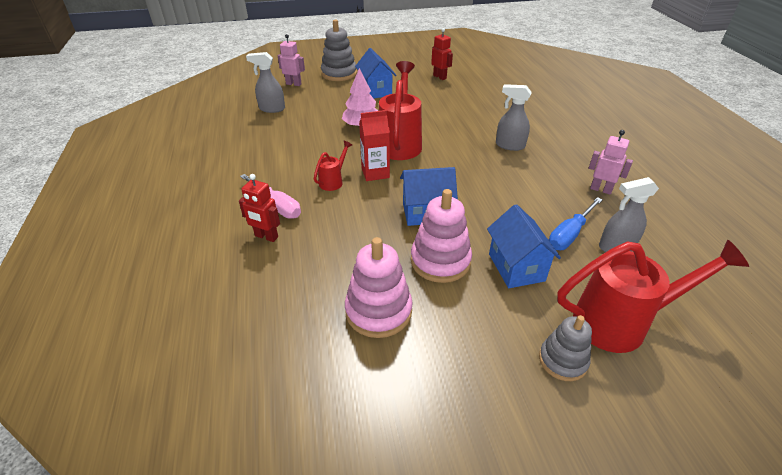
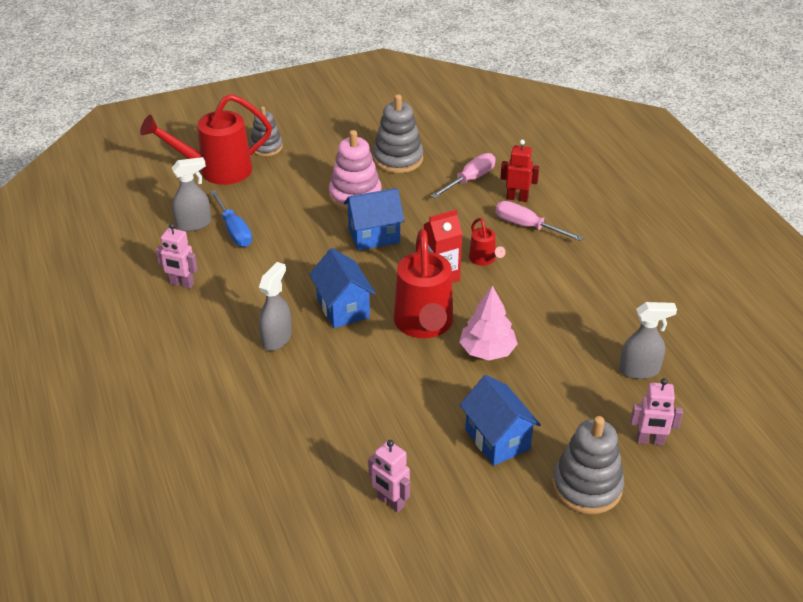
camera: 170 degrees right, 0 degrees up
red watering can [314,141,352,191] -> red watering can turned 45 degrees counterclockwise [469,218,506,266]
pink stacking toy [345,237,413,338] -> grey stacking toy [373,94,423,173]
red robot [431,28,453,80] -> pink robot [368,440,410,513]
blue house [487,204,561,288] -> blue house moved to [309,248,376,328]
grey spray bottle [496,84,532,151] -> grey spray bottle turned 75 degrees counterclockwise [259,262,292,351]
blue screwdriver [549,197,603,250] -> blue screwdriver turned 120 degrees clockwise [210,190,252,247]
none -> pink screwdriver [431,153,496,198]

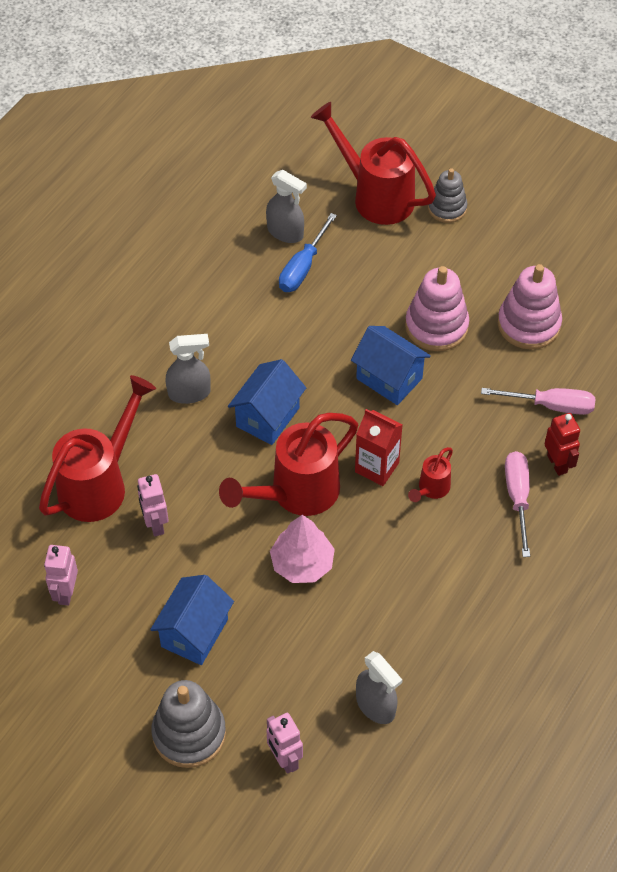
camera: 55 degrees right, 15 degrees up
pink robot [156,223,198,289] -> pink robot moved to [137,474,169,536]
grey stacking toy [373,94,423,173] -> pink stacking toy [498,264,562,349]
none -> red watering can [39,375,156,522]

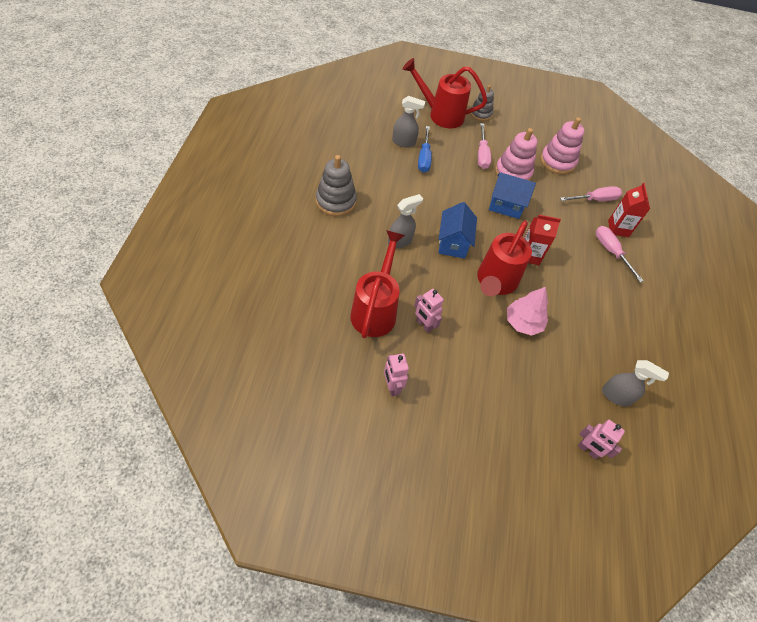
camera: 30 degrees left, 0 degrees up
blue house [150,575,234,665] -> none
grey stacking toy [151,680,226,768] -> grey stacking toy moved to [316,155,357,216]
red watering can [408,447,453,502] -> none
red robot [545,413,580,476] -> red carton [608,183,650,237]
none -> pink screwdriver [478,123,491,169]

